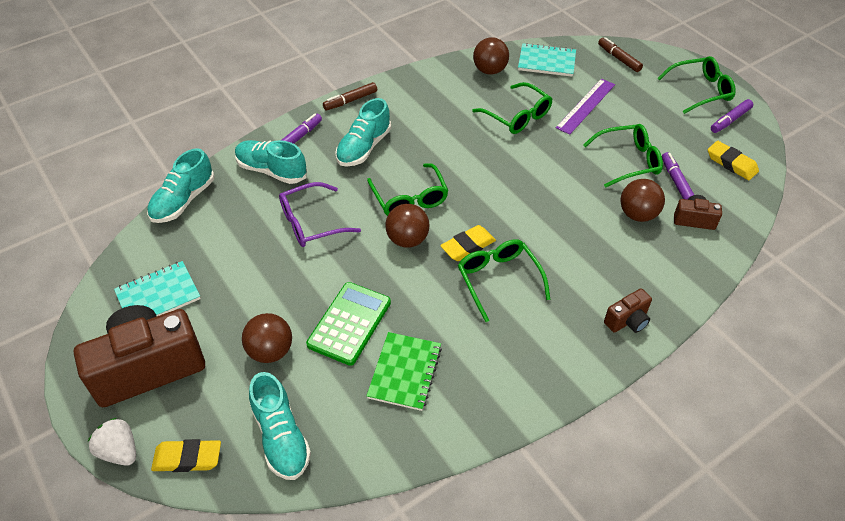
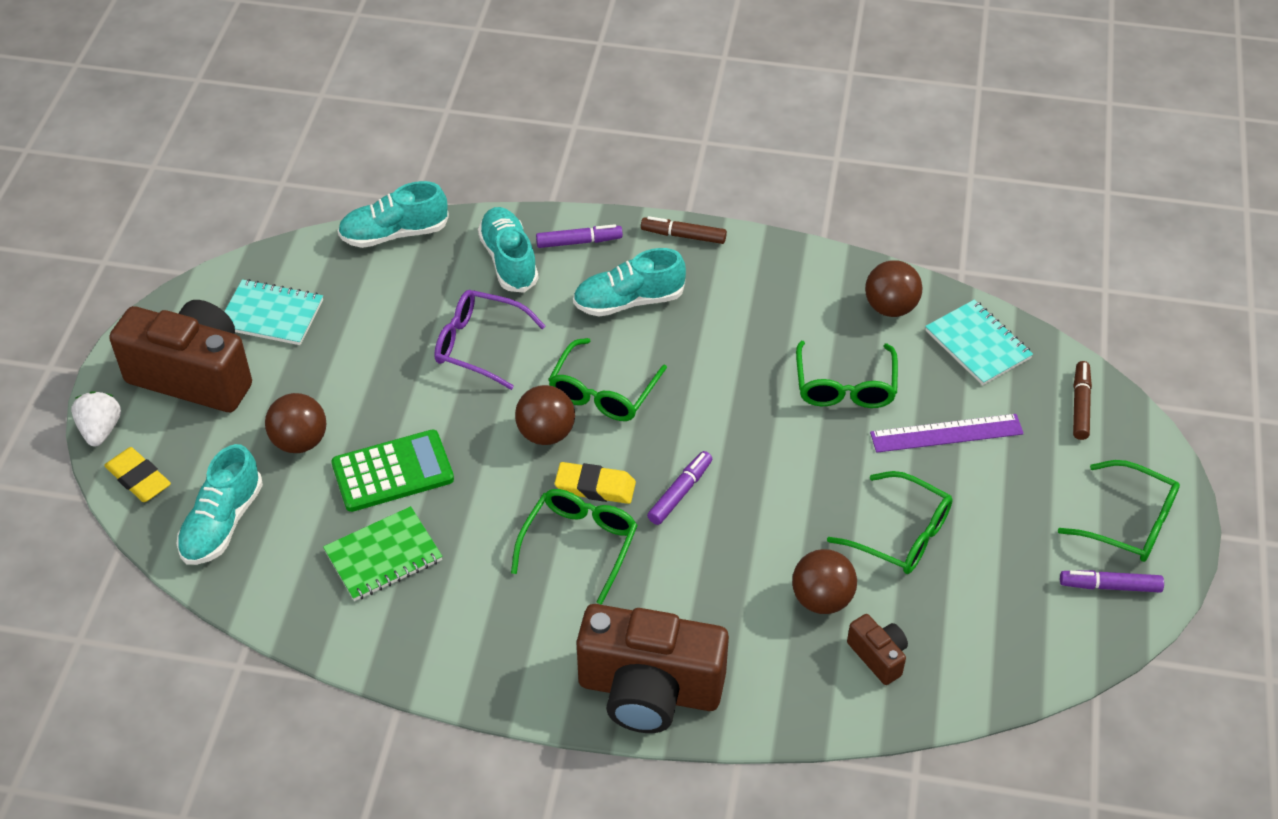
camera: 45 degrees right, 0 degrees up
brown camera [604,288,652,333] -> brown camera [576,604,729,733], size x2.23
purple marker [662,152,694,200] -> purple marker moved to [647,451,712,525]
yellow eraser [708,141,759,180] -> none

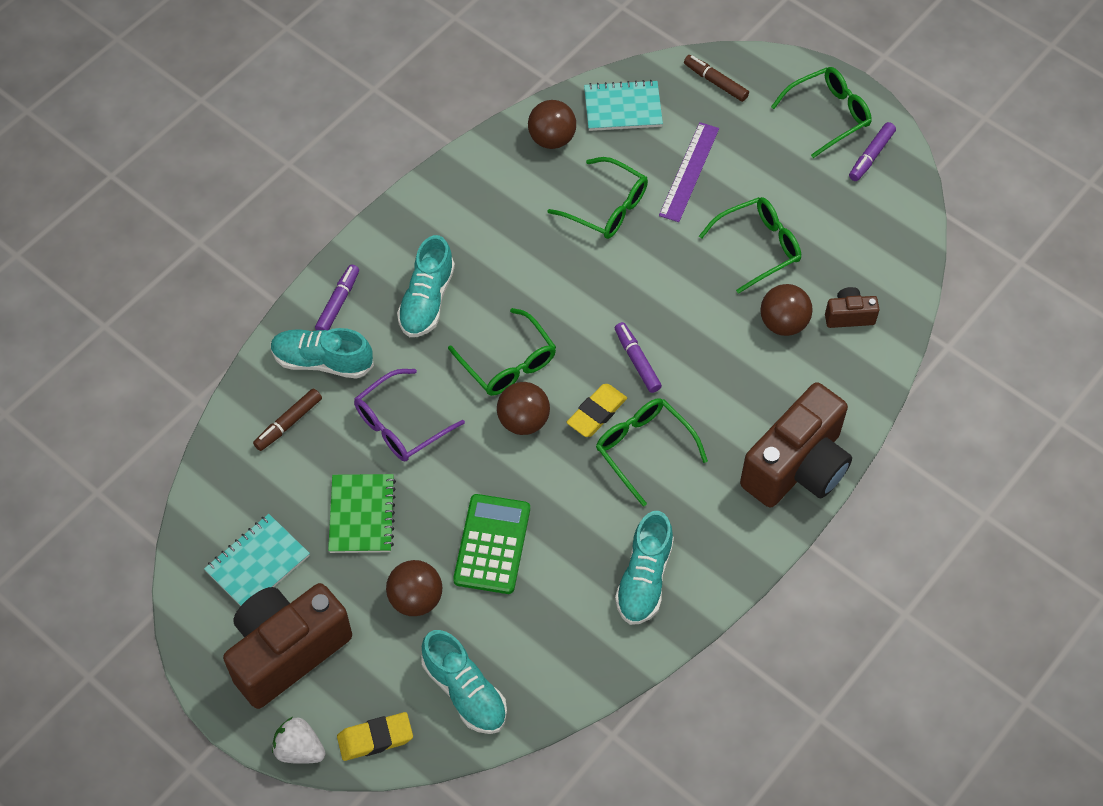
camera: 60 degrees left, 10 degrees up
green notebook [323,506,443,601] -> green notebook moved to [328,474,396,553]
turquoise shoe [338,181,449,248] -> turquoise shoe moved to [615,511,674,625]
brown marker [641,216,727,244] -> brown marker moved to [253,388,322,451]

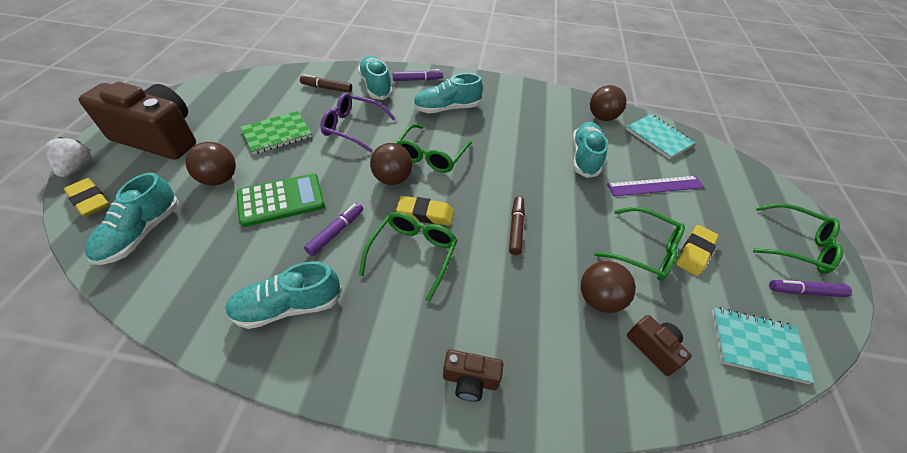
camera: 55 degrees right, 10 degrees down
turquoise notebook [204,514,310,606] -> turquoise notebook moved to [712,307,814,384]
green glasses [547,157,648,239] -> turquoise shoe [572,122,608,178]
purple marker [615,322,662,393] -> purple marker moved to [304,203,363,256]
brown marker [684,55,749,102] -> brown marker moved to [509,196,525,255]
brown camera [740,382,852,508] -> brown camera [443,349,503,402], size x0.45
none -> yellow eraser [676,225,719,276]

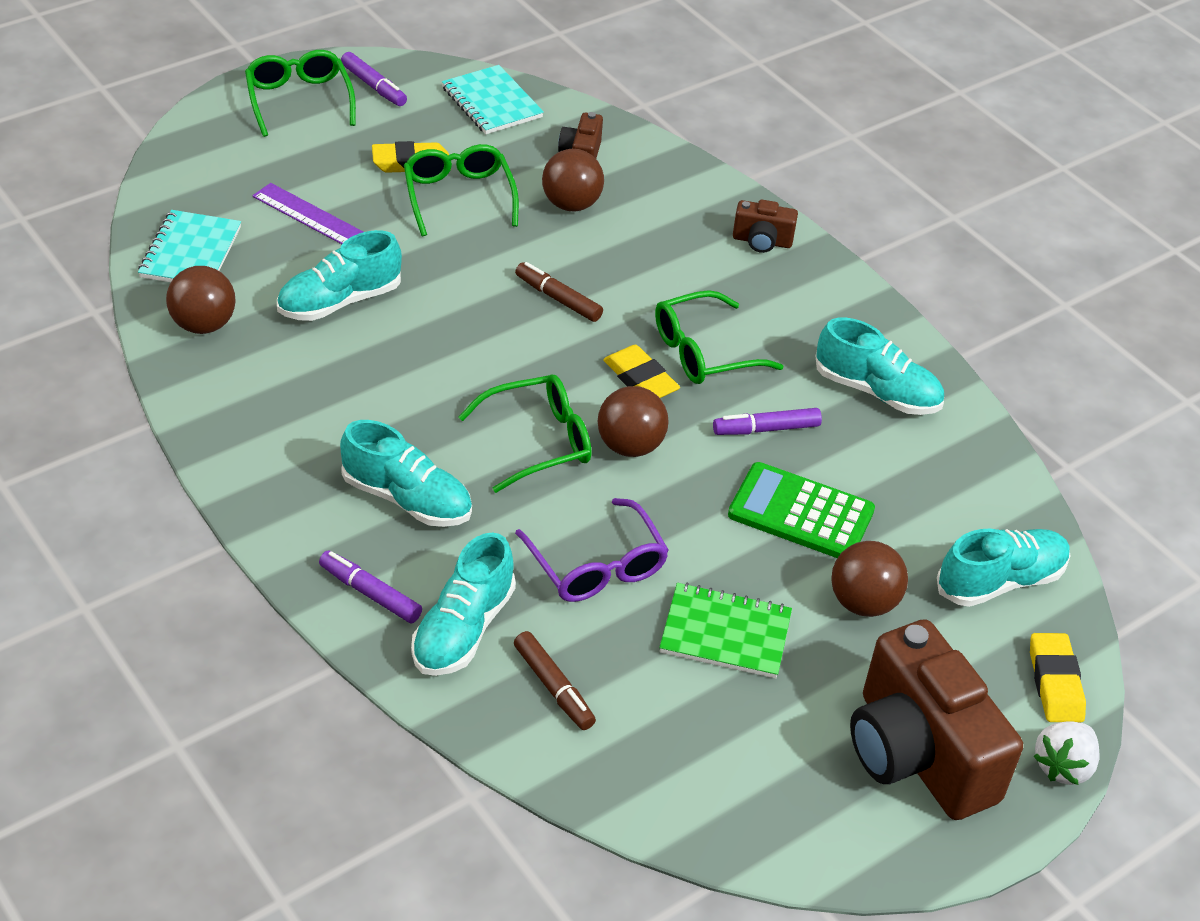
camera: 135 degrees left, 5 degrees down
brown camera [443,349,503,402] -> brown camera turned 135 degrees clockwise [733,199,798,253]
brown marker [509,196,525,255] -> brown marker turned 75 degrees clockwise [515,262,603,322]

